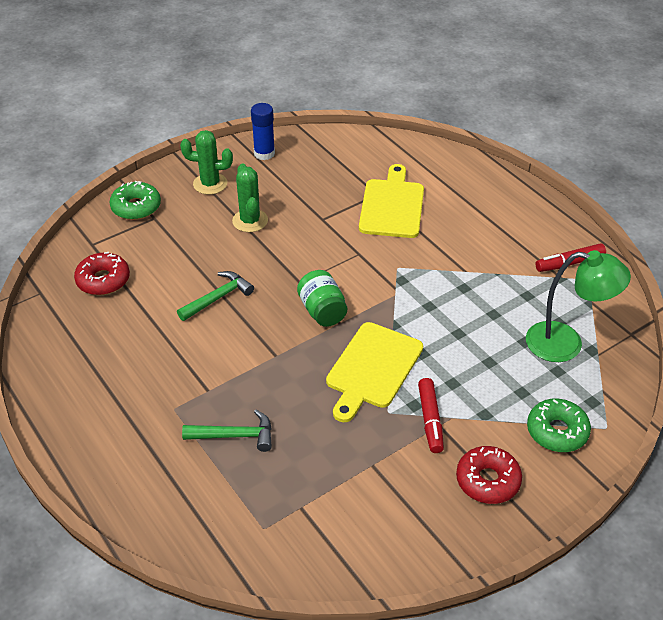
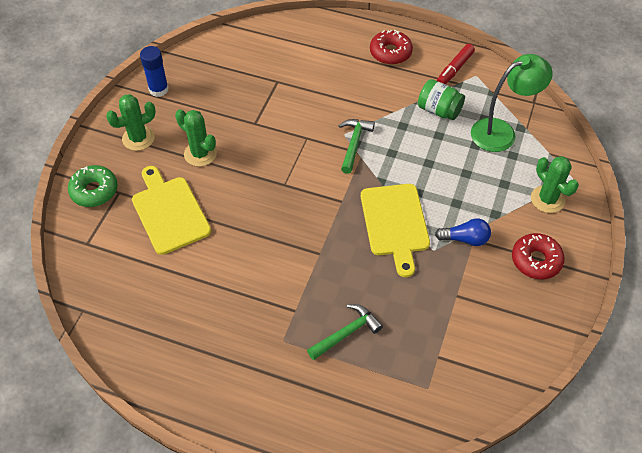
camera: 35 degrees left, 10 degrees up
red donut [74,252,130,295] -> red donut moved to [370,30,413,65]
green hammer [177,271,254,321] -> green hammer moved to [338,119,375,174]
green jar [297,270,347,327] -> green jar moved to [418,79,465,120]
yellow cutting board [359,164,424,238] -> yellow cutting board moved to [132,166,211,255]
red marker [418,378,444,453] -> blue light bulb [435,218,491,246]
green donut [527,399,591,452] -> green cactus [531,156,579,213]

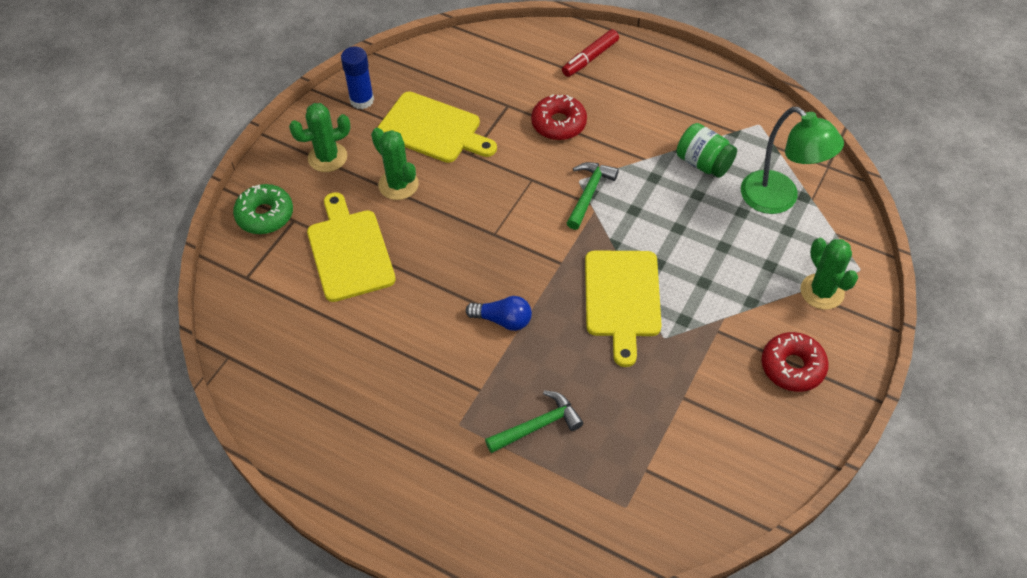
camera: 10 degrees right, 0 degrees up
red donut [370,30,413,65] -> red donut moved to [531,94,587,140]
blue light bulb [435,218,491,246] -> blue light bulb moved to [466,296,532,331]
red marker [436,44,475,84] -> red marker moved to [562,29,619,77]
green lamp [471,54,553,152] -> green lamp turned 60 degrees clockwise [741,107,844,214]
none -> yellow cutting board [377,92,497,163]

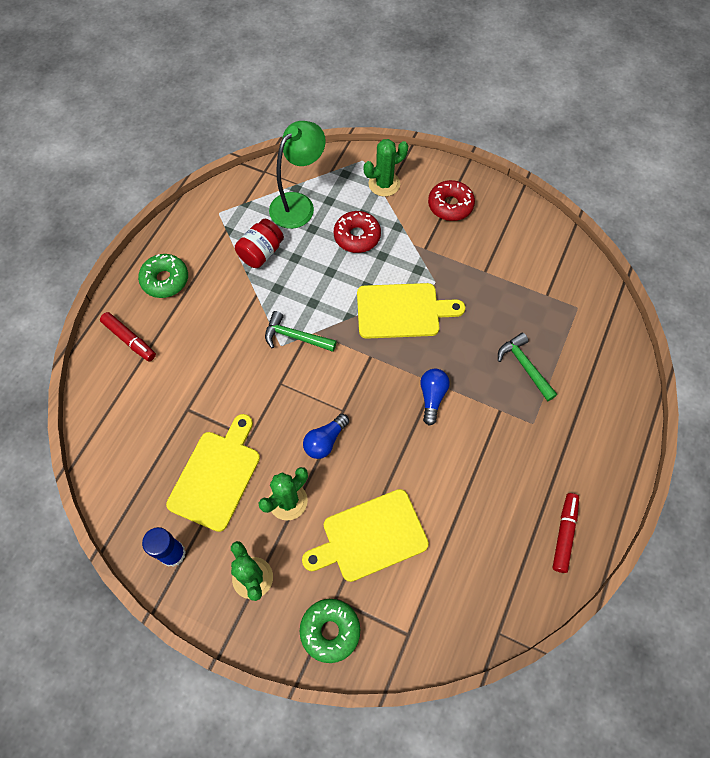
camera: 95 degrees left, 10 degrees up
red donut [531,94,587,140] -> red donut moved to [334,211,381,253]
green jar [676,123,737,178] -> red jar [235,219,284,268]
none -> green donut [138,254,188,298]
none -> blue light bulb [303,414,349,459]
none -> red marker [552,493,579,573]

